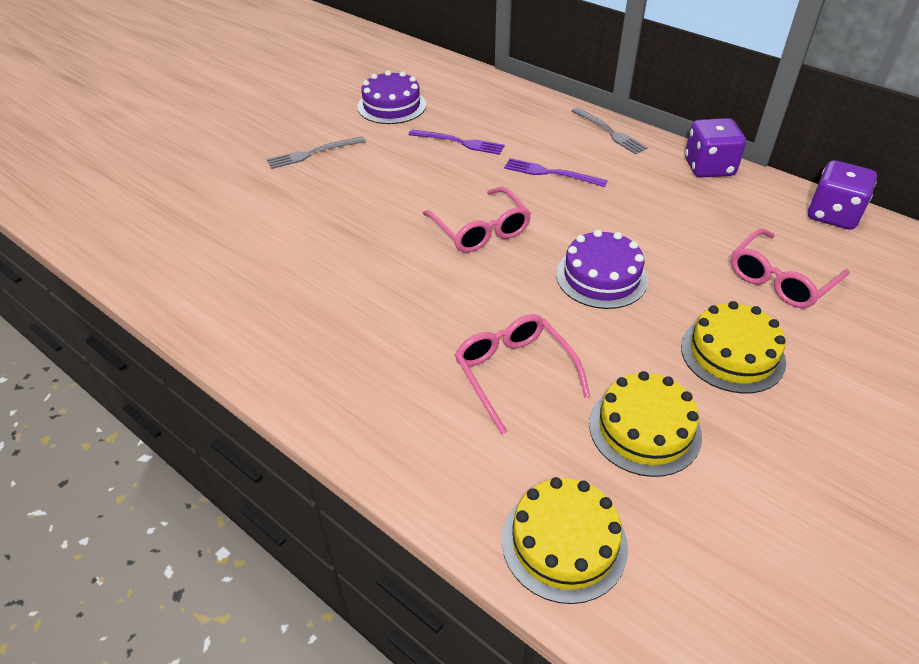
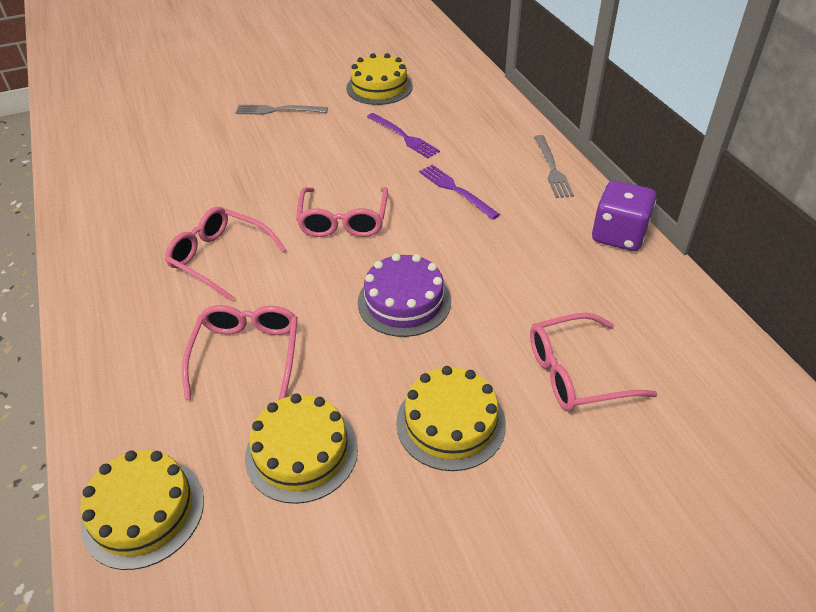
camera: 30 degrees right, 0 degrees up
purple cake [357,70,426,124] -> yellow cake [346,53,413,105]
purple dice [808,160,877,230] -> none
none -> pink glasses [165,207,286,301]

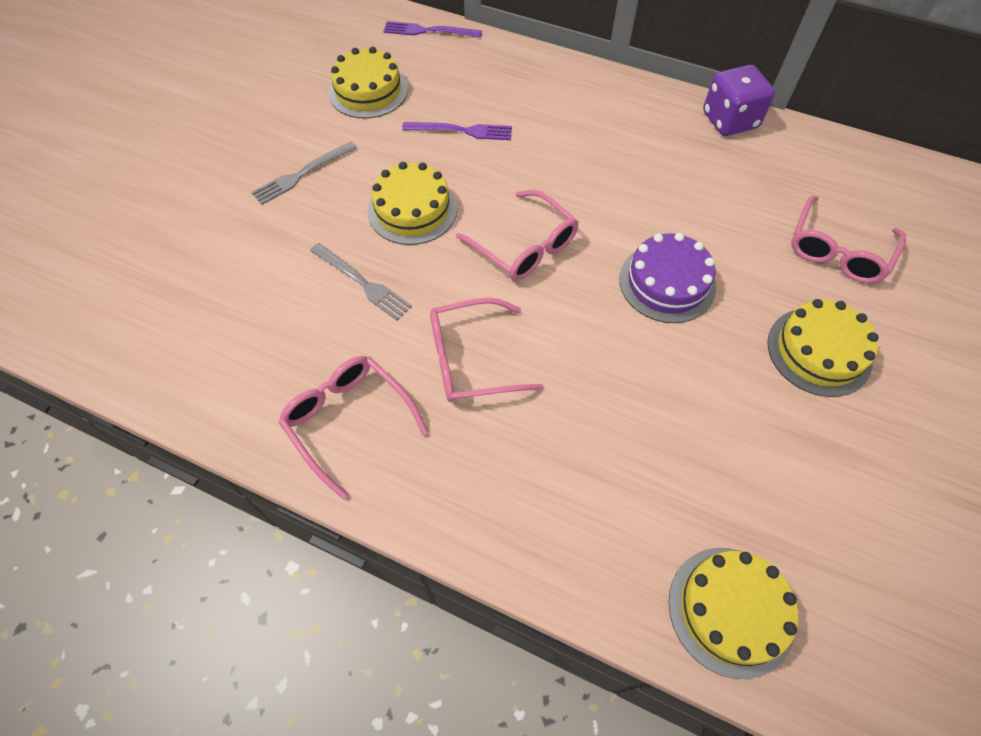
camera: 45 degrees left, 15 degrees up
pink glasses [182,305,298,400] -> pink glasses moved to [278,356,428,500]
yellow cake [245,394,358,504] -> yellow cake moved to [368,162,457,245]
purple fork [419,165,500,220] -> purple fork moved to [383,21,482,38]
grey fork [534,135,574,198] -> grey fork moved to [310,243,412,320]

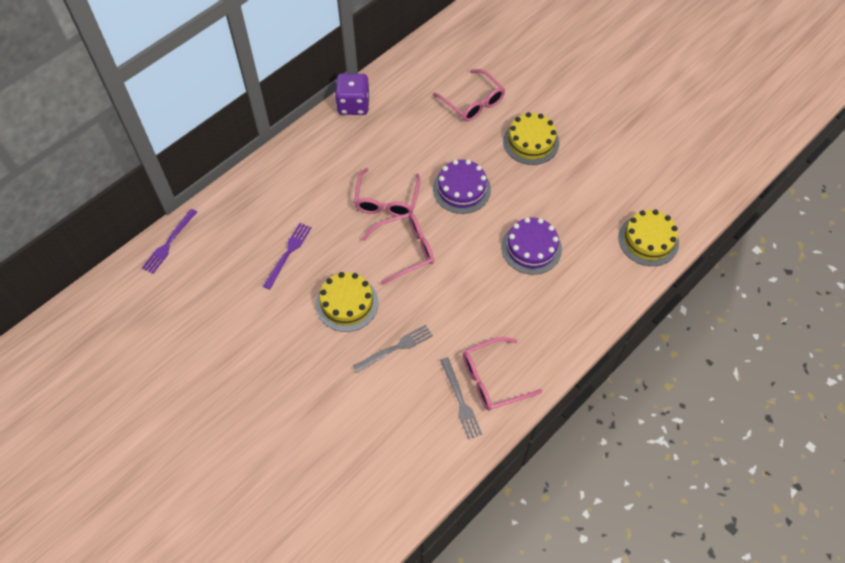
camera: 70 degrees left, 0 degrees up
grey fork [251,142,357,205] -> grey fork moved to [440,357,482,440]
yellow cake [329,47,408,119] -> none
pink glasses [430,298,543,402] -> pink glasses moved to [354,168,420,217]
none -> purple cake [501,217,562,275]

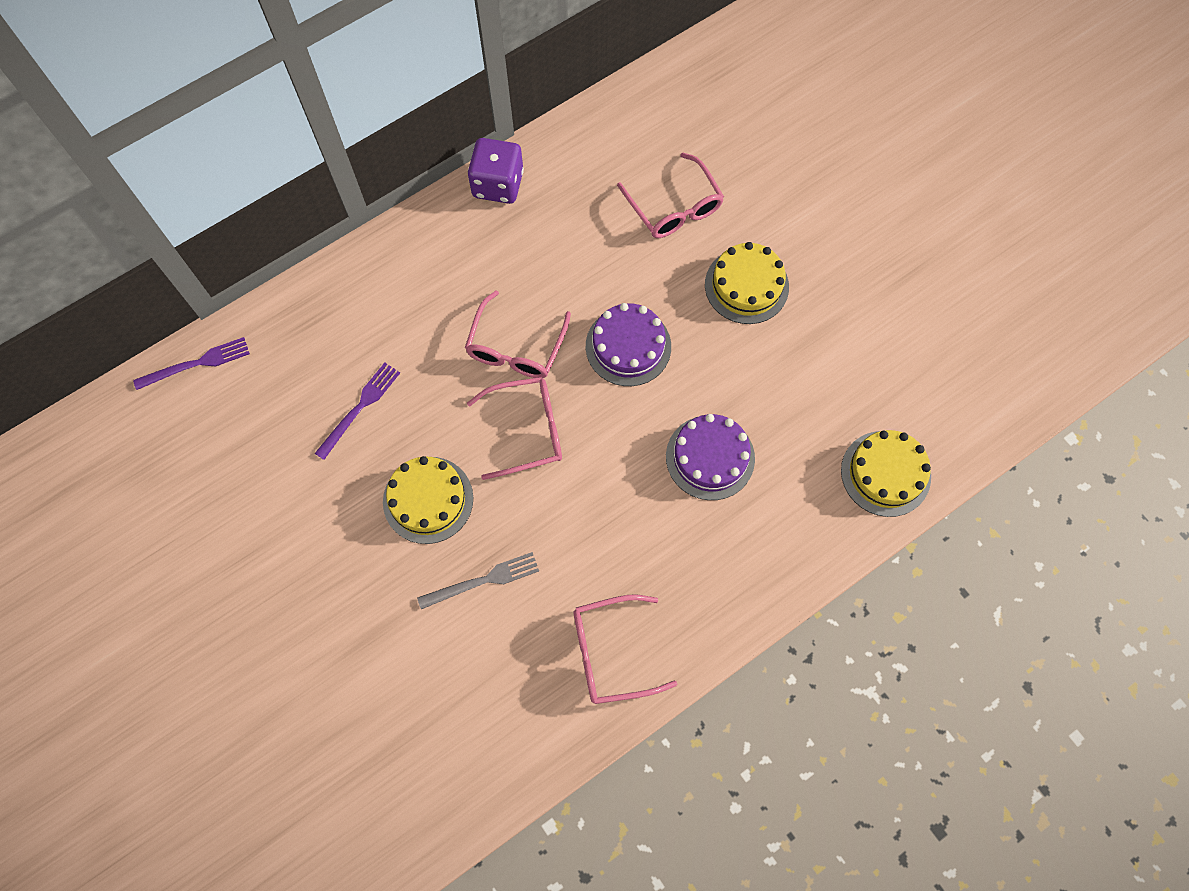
camera: 10 degrees right, 10 degrees up
purple fork [142,209,197,274] -> purple fork turned 150 degrees counterclockwise [133,337,250,390]
grey fork [440,357,482,440] -> none

